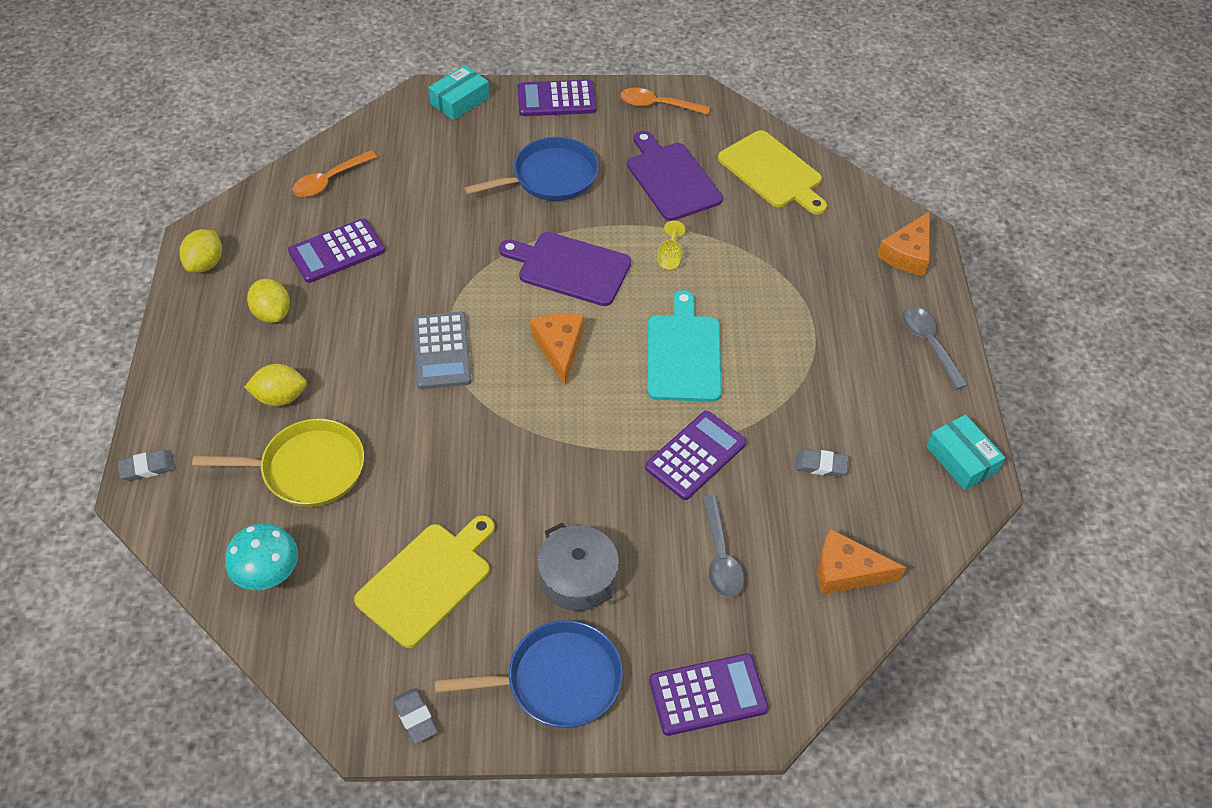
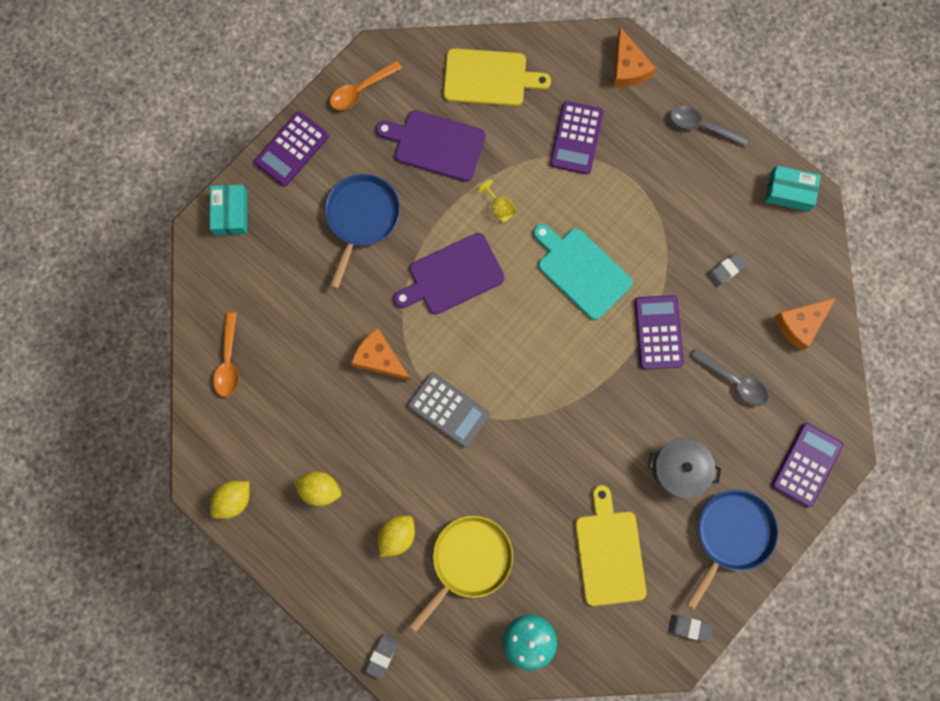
camera: 45 degrees left, 25 degrees up
yellow lemon [179,229,222,273] -> yellow lemon turned 75 degrees clockwise [210,481,249,519]
purple calculator [288,218,385,283] -> purple calculator moved to [550,101,603,174]
orange cheese [530,313,584,385] -> orange cheese moved to [351,328,411,381]

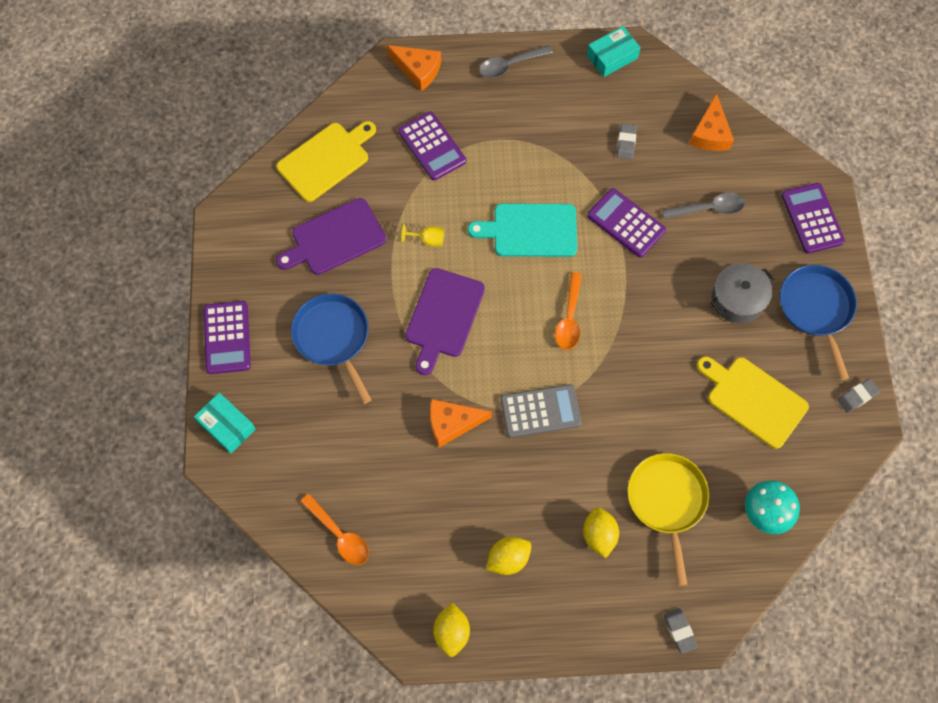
camera: 45 degrees left, 10 degrees down
orange spoon [330,60,402,110] -> orange spoon moved to [555,272,582,350]

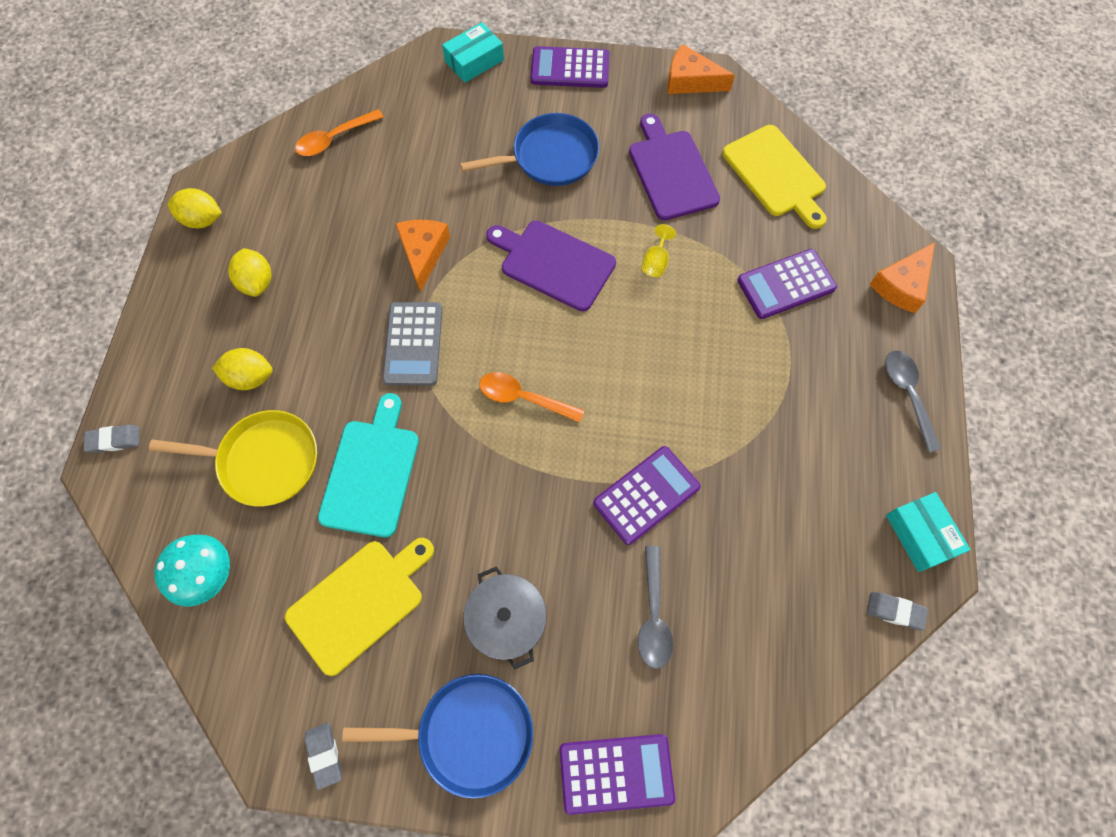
camera: 100 degrees right, 0 degrees up
turquoise cutting board [468,204,577,257] -> turquoise cutting board moved to [318,393,419,538]
grey eraser [617,123,637,160] -> grey eraser moved to [867,592,928,630]
orange cheese [689,93,734,151] -> orange cheese moved to [667,44,735,94]

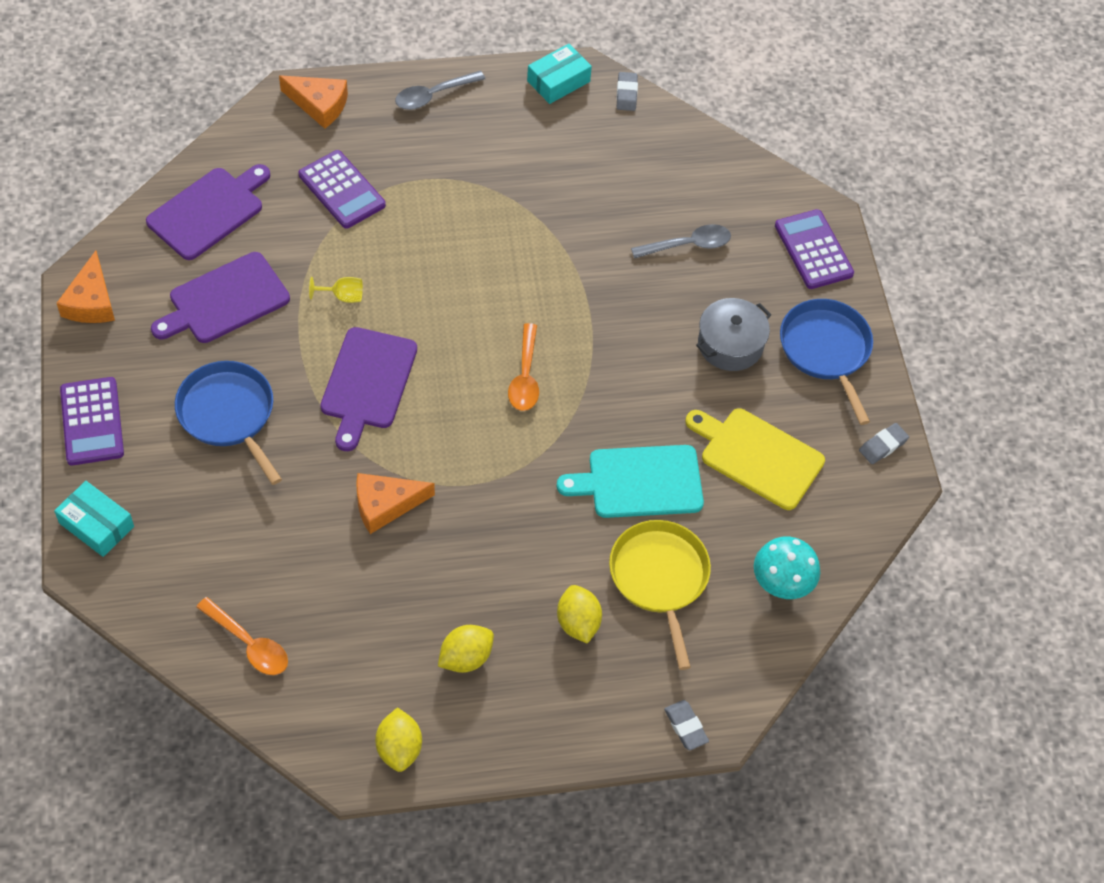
camera: 110 degrees left, 10 degrees down
grey calculator [382,302,442,386] -> none
purple calculator [593,446,701,545] -> none
yellow cutting board [722,125,827,229] -> purple cutting board [146,164,270,260]

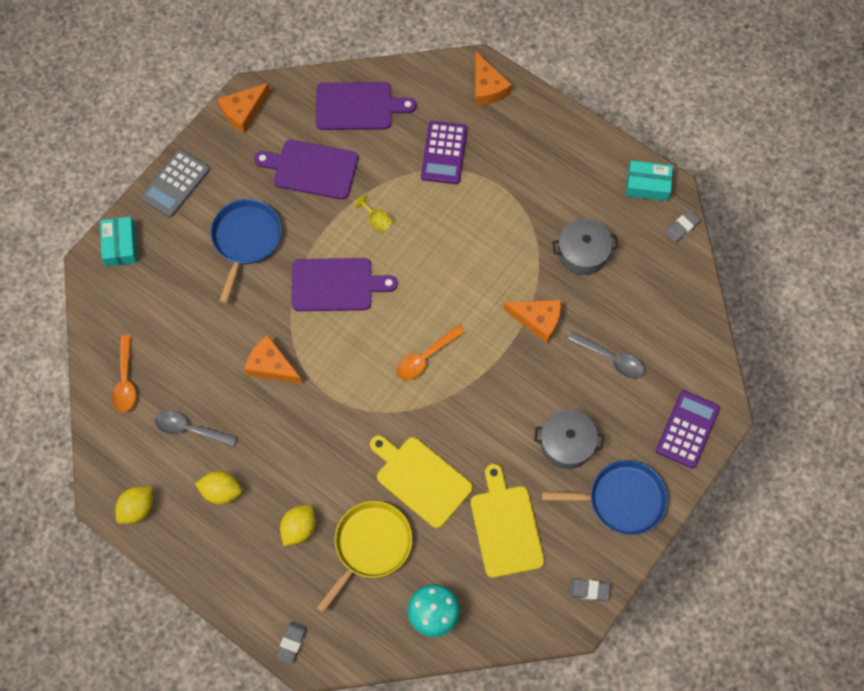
camera: 50 degrees right, 10 degrees up
purple calculator [60,377,124,465] -> grey calculator [140,149,210,218]
purple cutting board [320,327,417,451] -> purple cutting board turned 150 degrees counterclockwise [291,258,398,311]
grey spoon [395,71,485,110] -> grey spoon moved to [155,410,237,447]
turquoise cutting board [556,445,704,518] -> yellow cutting board [370,435,473,528]
blue pan [780,299,873,425] -> blue pan turned 60 degrees clockwise [542,460,668,535]
none -> orange cheese [503,300,561,343]
none -> grey pot [552,219,618,275]

